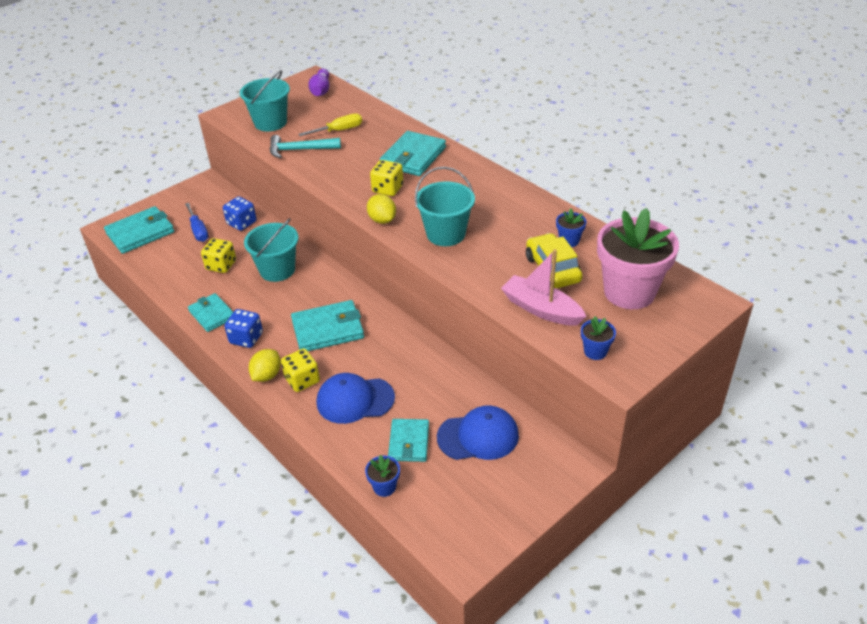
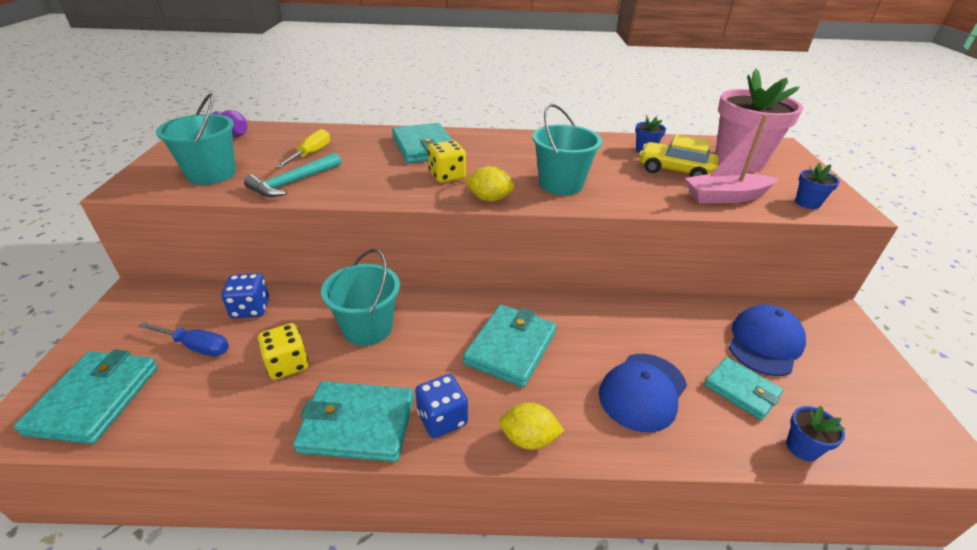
camera: 50 degrees left, 5 degrees down
turquoise wallet [188,293,233,332] -> turquoise wallet [293,381,414,462], size x1.52
yellow lemon [249,349,281,382] -> yellow lemon turned 60 degrees counterclockwise [499,403,564,450]
yellow dice [281,349,320,392] -> none

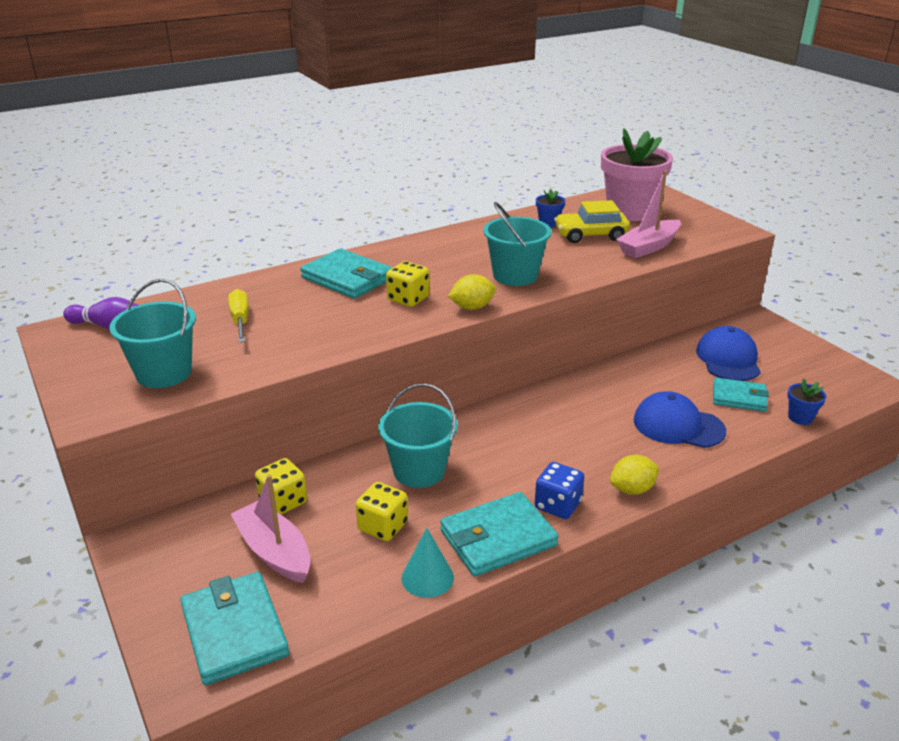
camera: 30 degrees left, 5 degrees down
blue screwdriver [139,322,229,356] -> pink boat [231,474,311,583]
blue dice [221,273,269,318] -> yellow dice [255,458,307,514]
turquoise hammer [244,153,341,197] -> none
turquoise wallet [463,305,556,387] -> none
blue cap [599,354,687,433] -> blue cap turned 105 degrees clockwise [634,391,726,448]
blue flower pot [795,162,840,209] -> none
none -> turquoise cone [401,528,454,598]

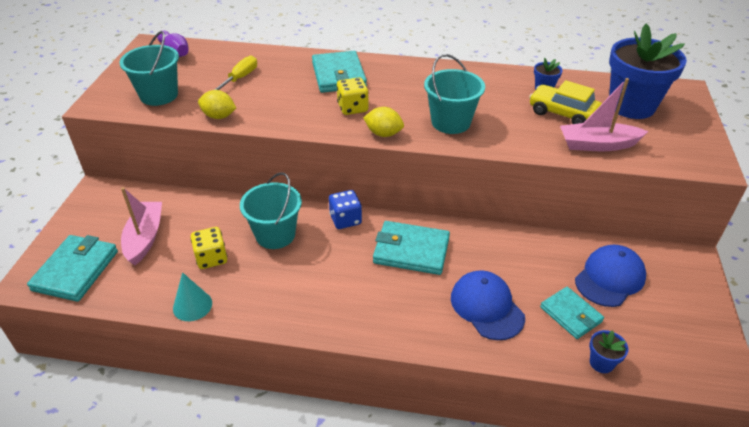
camera: 40 degrees right, 10 degrees up
yellow dice [255,458,307,514] -> none
turquoise wallet [440,492,559,576] -> turquoise wallet moved to [373,221,450,275]
blue dice [535,462,584,519] -> blue dice moved to [329,190,362,229]
pink flower pot [601,128,673,221] -> blue flower pot [609,24,687,119]
yellow lemon [610,455,659,495] -> yellow lemon moved to [198,90,236,119]

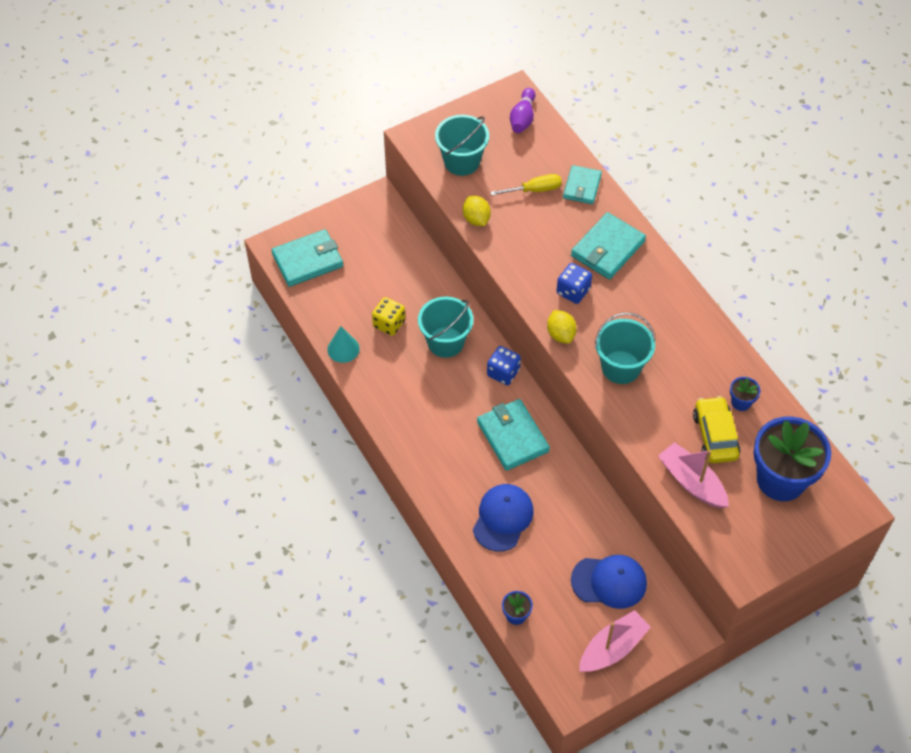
camera: 50 degrees right, 15 degrees up
pink boat [121,187,162,265] -> pink boat moved to [579,610,651,672]
yellow dice [337,77,369,115] -> blue dice [557,263,592,304]
turquoise wallet [540,287,604,339] -> turquoise wallet moved to [563,165,602,204]

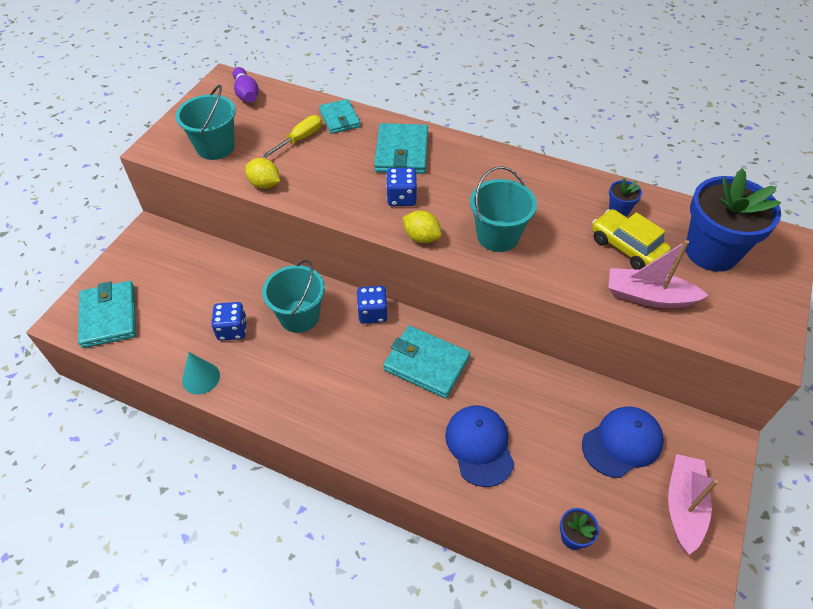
camera: 35 degrees left, 5 degrees down
turquoise wallet [272,229,343,287] -> turquoise wallet turned 45 degrees counterclockwise [78,281,136,348]
yellow dice [372,297,405,336] -> blue dice [211,302,247,341]

